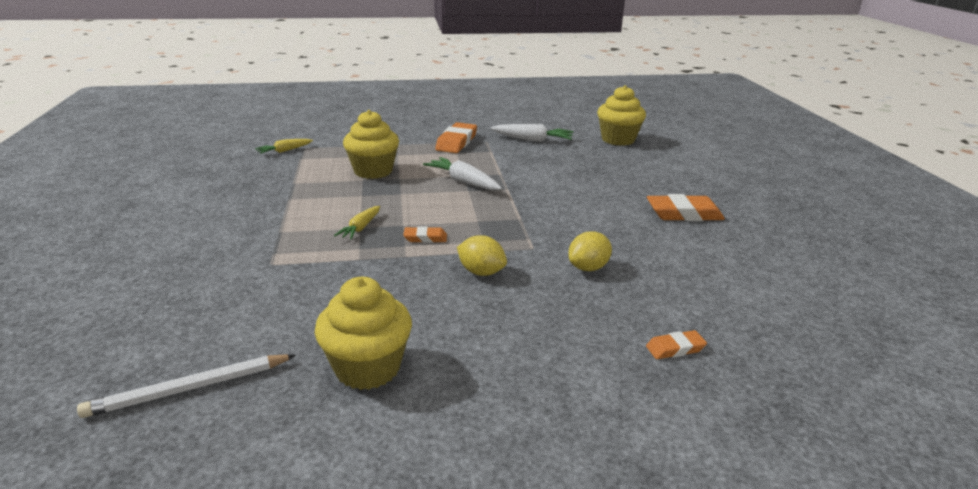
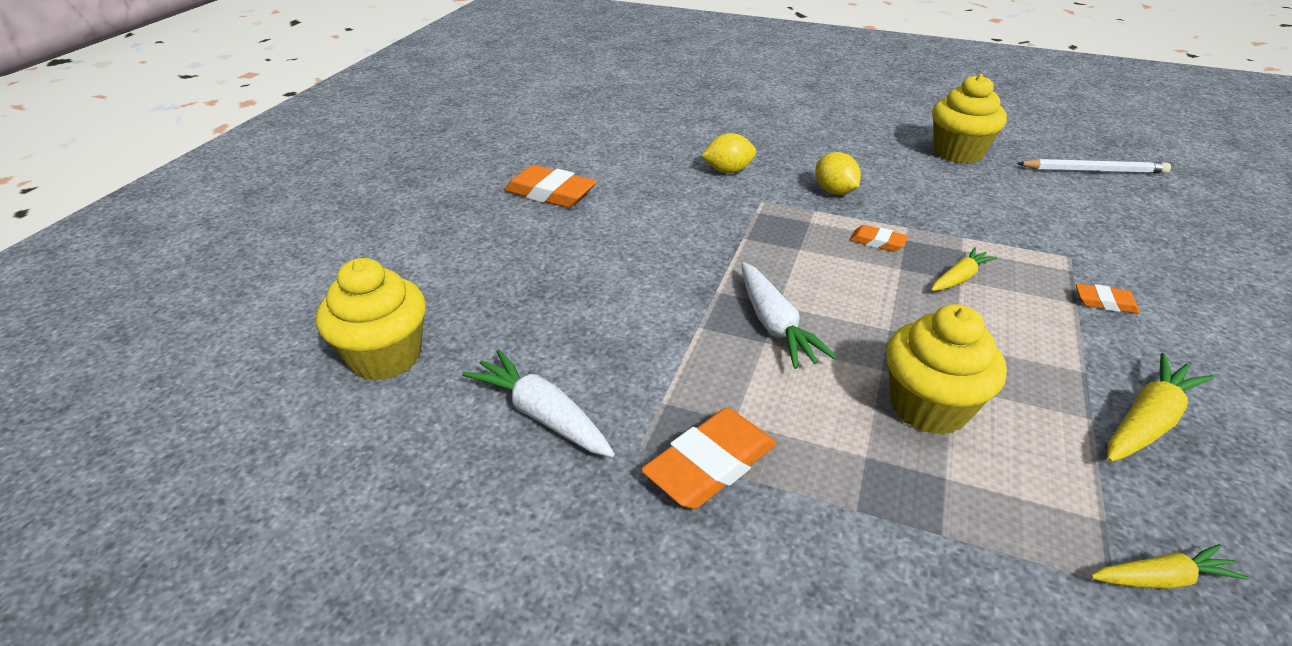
camera: 150 degrees left, 10 degrees up
orange eraser [646,330,707,359] -> orange eraser moved to [1075,283,1140,314]
none -> yellow carrot [1107,353,1214,462]

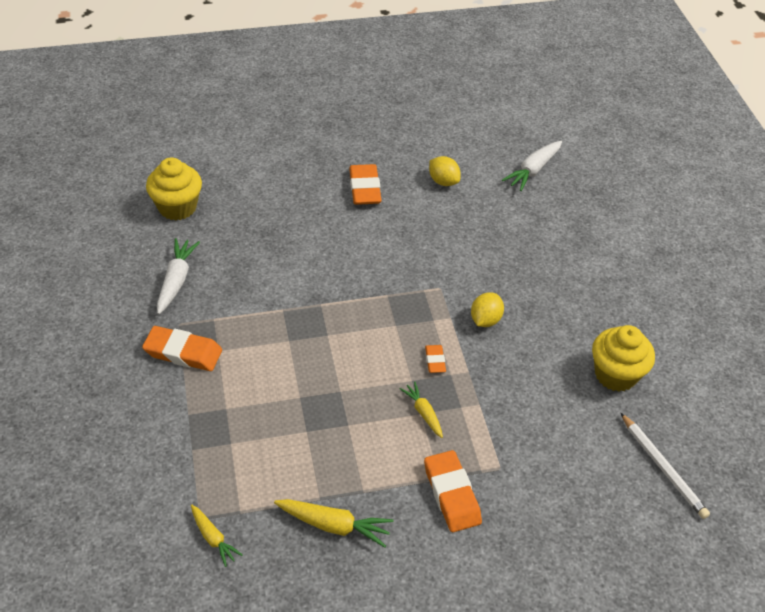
camera: 55 degrees right, 10 degrees up
yellow lemon [701,133,756,173] -> yellow lemon moved to [429,156,461,186]
white carrot [742,262,837,369] -> white carrot moved to [502,141,562,191]
yellow cupcake [886,304,1007,435] -> none
yellow carrot [931,247,997,291] -> yellow carrot turned 135 degrees counterclockwise [400,382,443,438]
orange eraser [1075,283,1140,314] -> orange eraser [424,450,482,532], size x1.88

